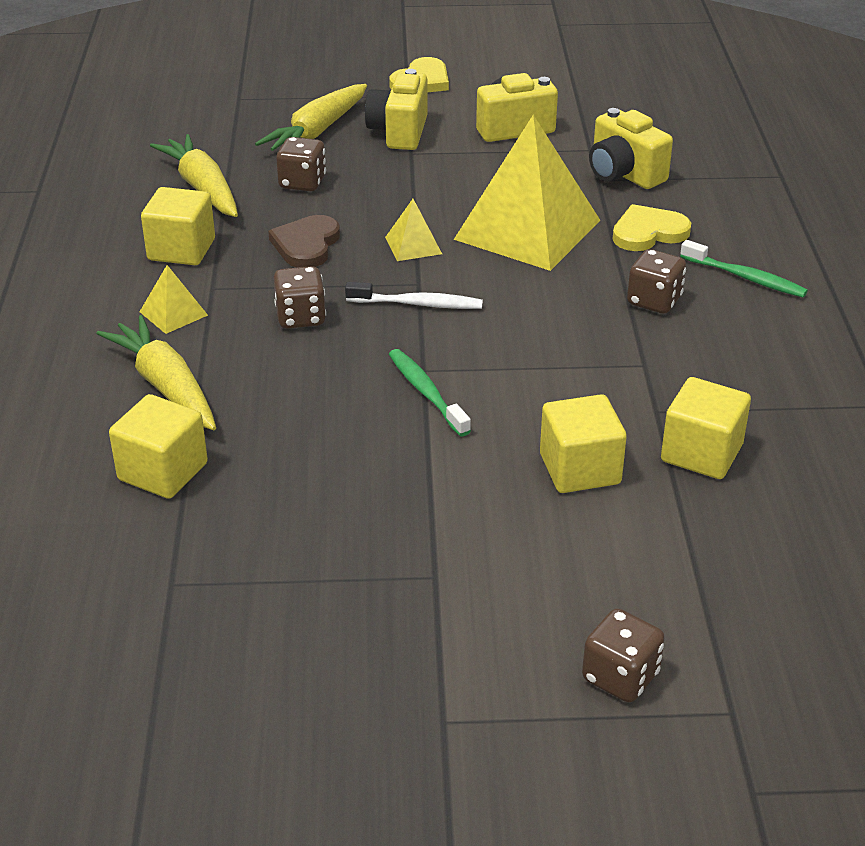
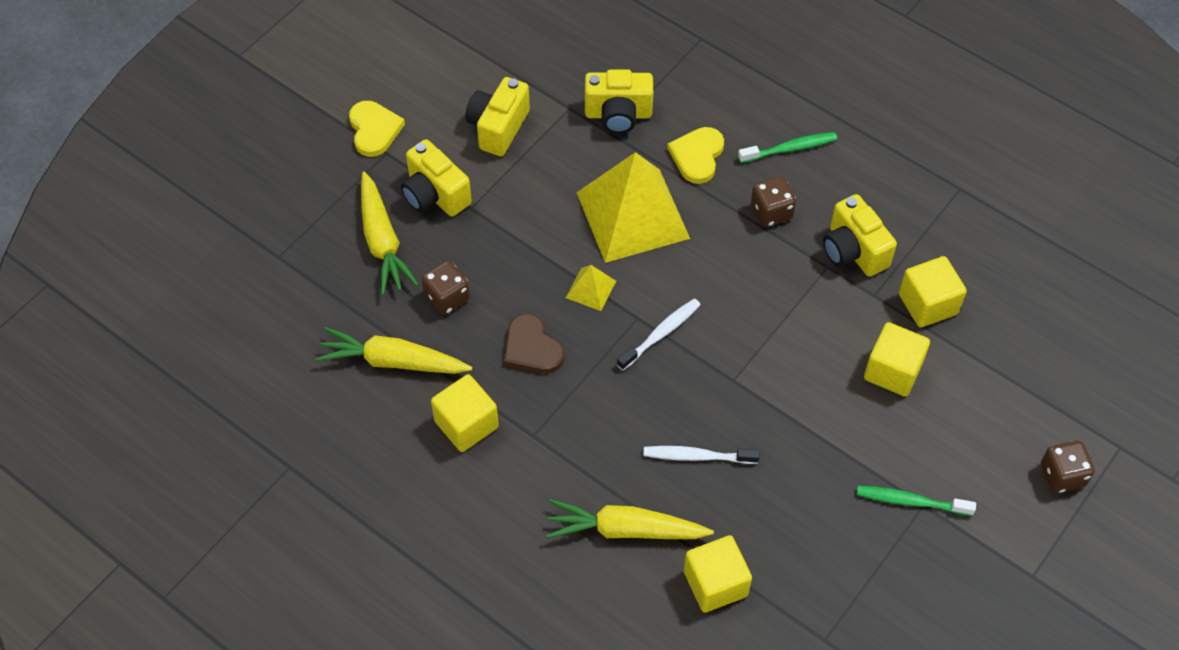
camera: 50 degrees left, 20 degrees up
yellow pyramid [140,265,208,334] -> none
brown dice [274,266,326,329] -> none
green toothbrush [389,349,471,437] -> green toothbrush moved to [857,486,976,516]
none -> white toothbrush [643,446,760,464]
none -> yellow camera [823,194,897,277]

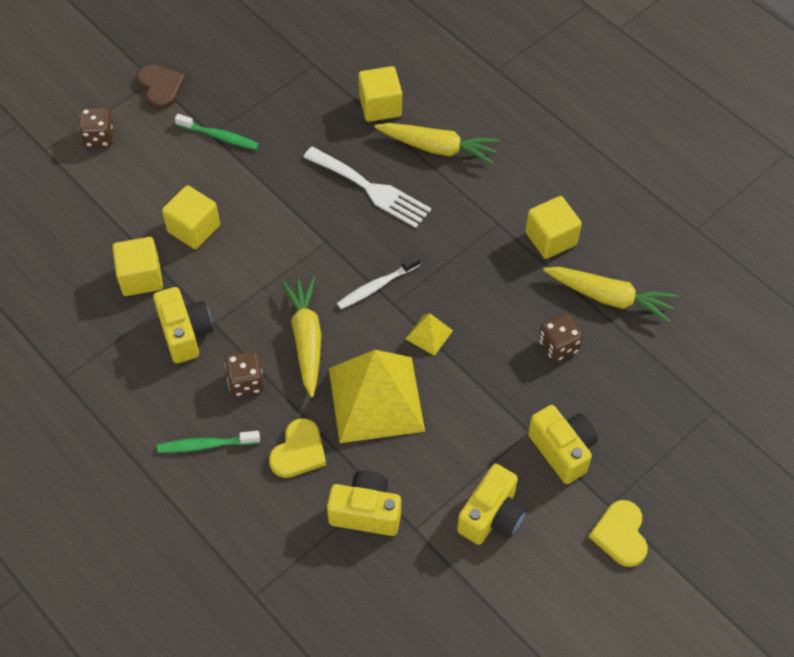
camera: 170 degrees left, 0 degrees up
yellow carrot [361,172,419,296] -> yellow carrot moved to [281,276,321,397]
brown heart [504,314,564,374] -> brown heart moved to [137,64,186,109]
white toothbrush [643,446,760,464] -> white fork [303,147,431,228]

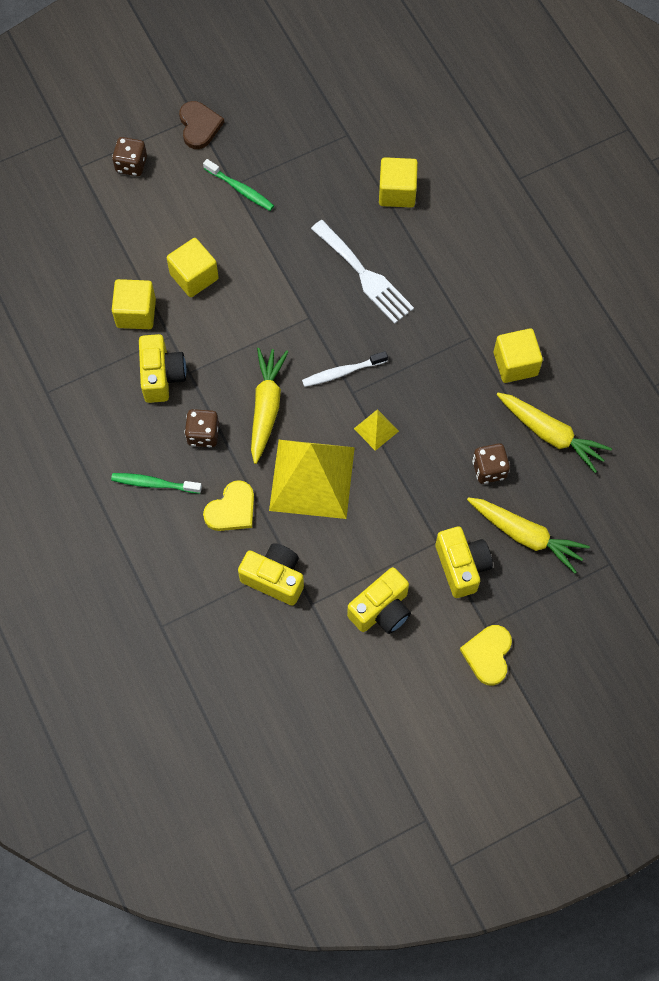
camera: 15 degrees right, 10 degrees up
yellow carrot [375,123,500,164] -> yellow carrot moved to [467,497,590,573]

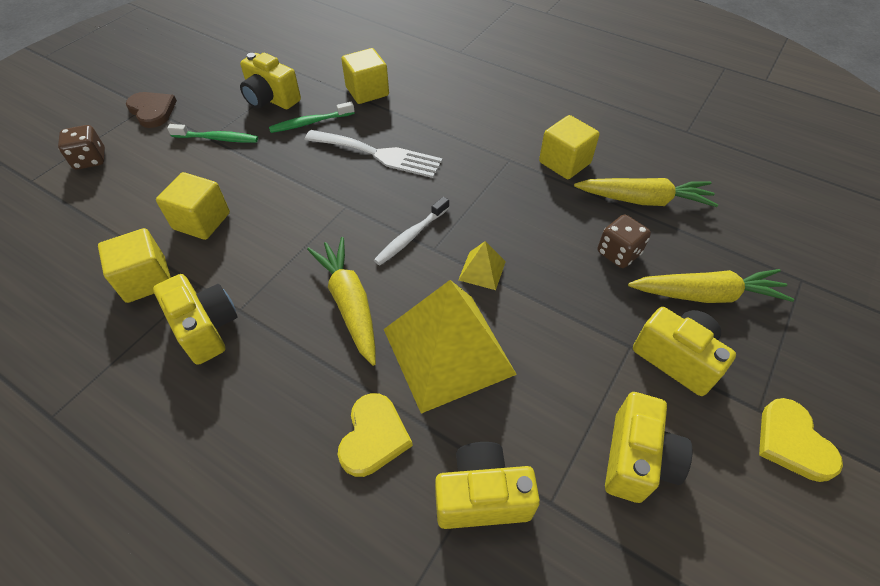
camera: 30 degrees left, 15 degrees down
green toothbrush [111,473,202,494] -> green toothbrush moved to [269,102,355,133]
brown dice [185,409,219,447] -> none
none -> yellow camera [240,53,301,109]

